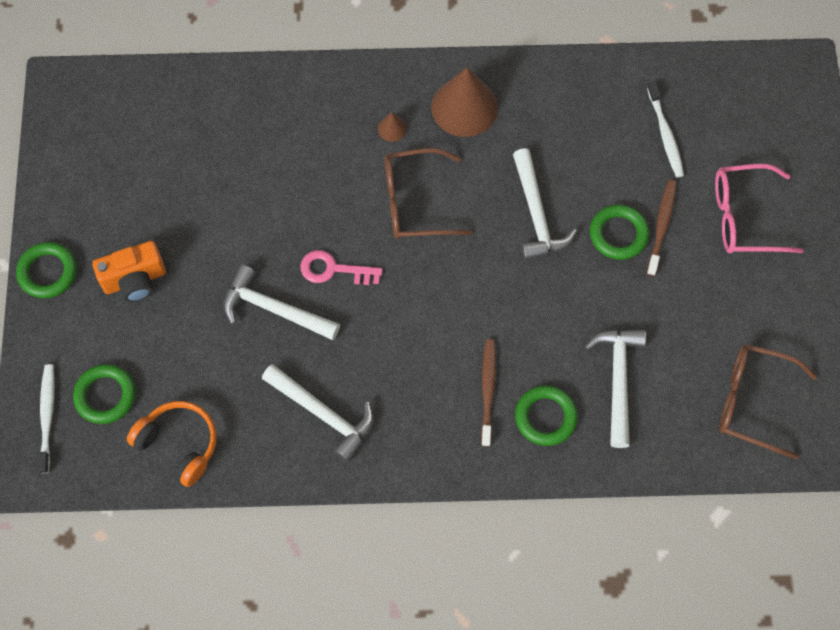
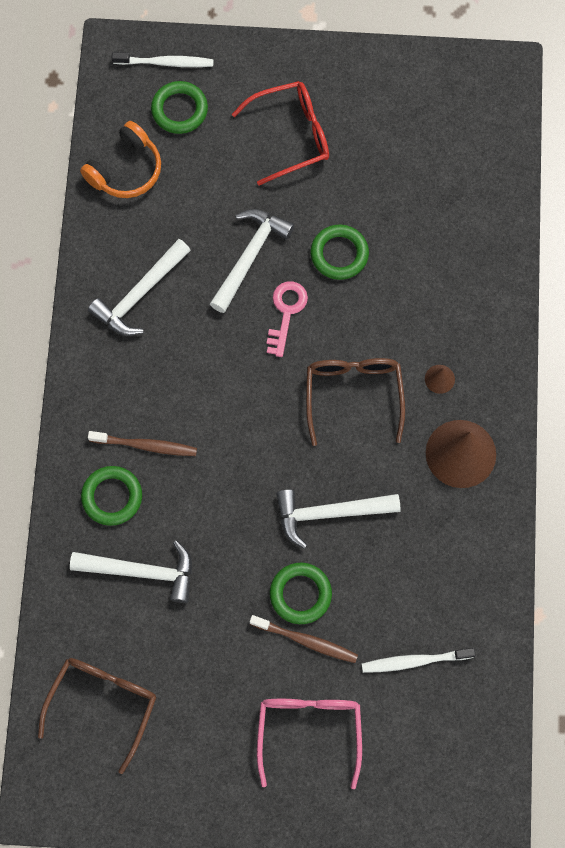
camera: 95 degrees right, 5 degrees up
green ring [16,242,77,298] -> green ring moved to [310,225,369,280]
orange camera [92,241,166,302] -> red glasses [232,81,329,185]

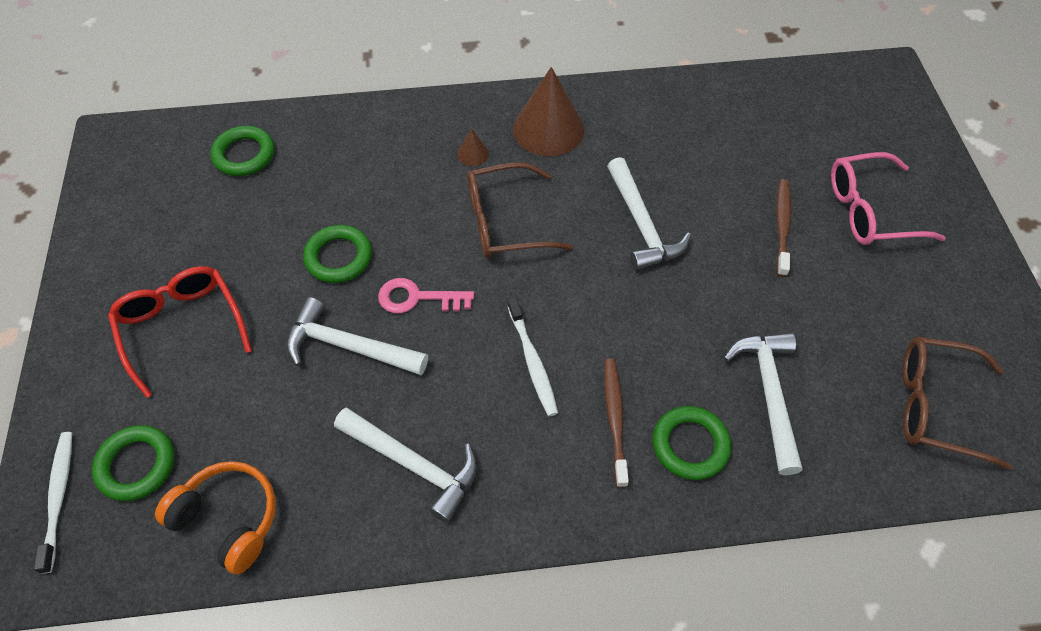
camera: 100 degrees left, 15 degrees down
green ring [270,563,332,624] -> green ring moved to [210,126,274,176]
white toothbrush [362,648,476,673] -> white toothbrush moved to [508,297,558,416]

